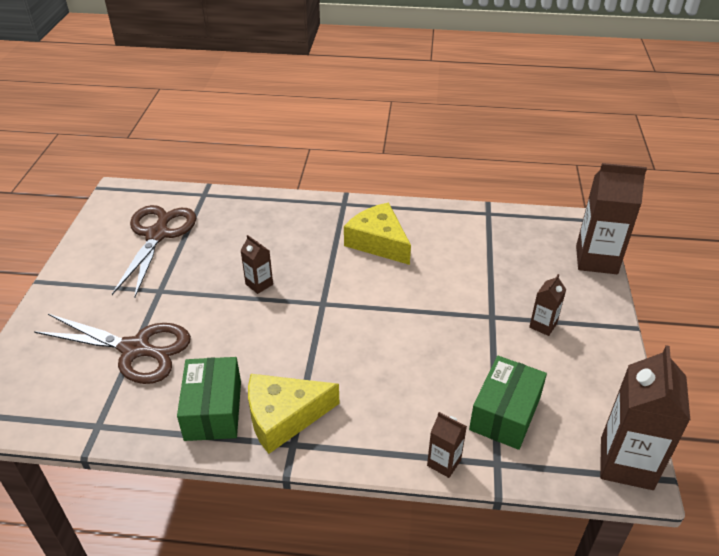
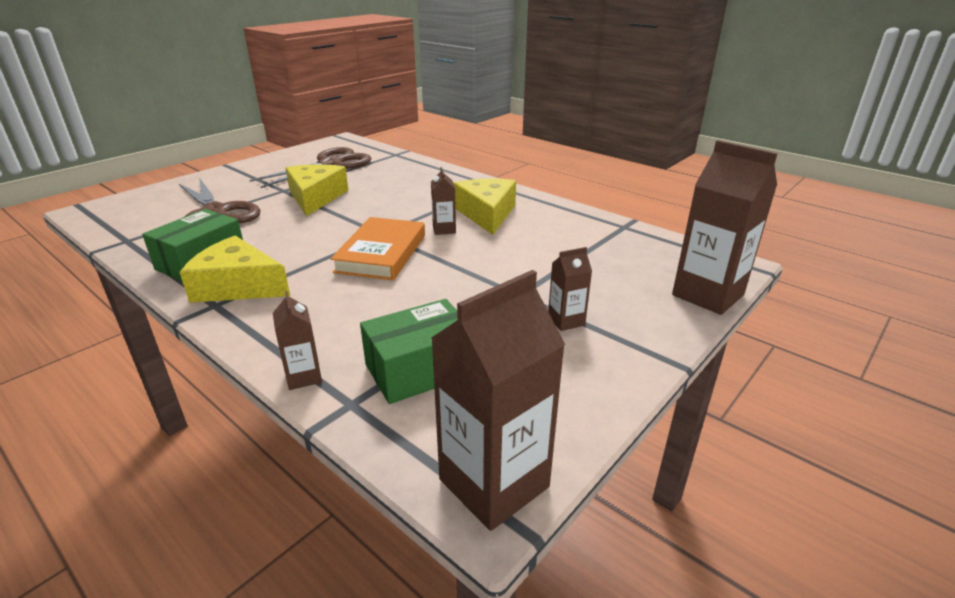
camera: 35 degrees right, 10 degrees down
brown carton [240,235,273,294] -> brown carton moved to [431,167,456,235]
none -> yellow cheese [285,164,348,216]
none -> orange book [331,217,425,280]

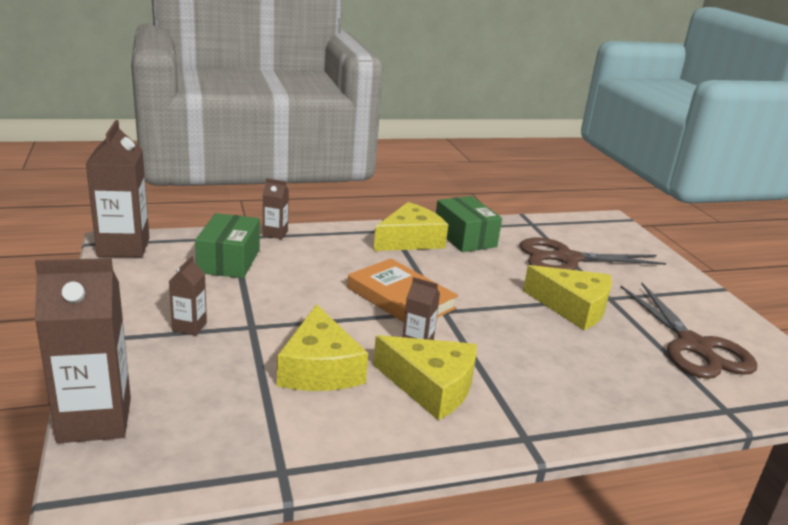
camera: 120 degrees right, 5 degrees down
none -> yellow cheese [277,304,368,391]

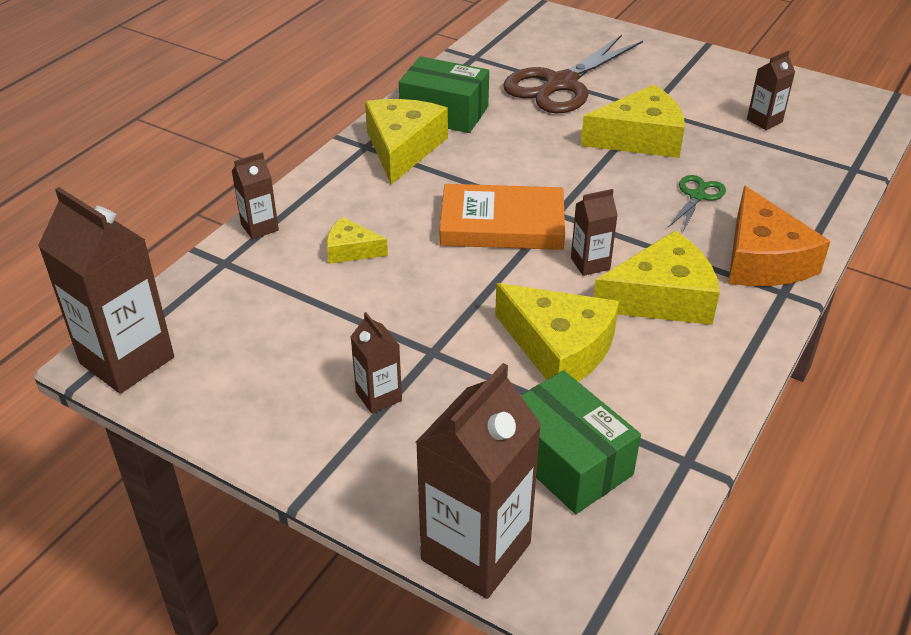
camera: 40 degrees left, 15 degrees up
green box [195,213,260,278] -> green box moved to [521,370,641,514]
brown scissors [620,282,757,379] -> brown carton [747,51,795,130]
none -> yellow cheese [327,217,388,264]
none -> green scissors [669,175,726,232]
none -> orange cheese [728,186,831,286]

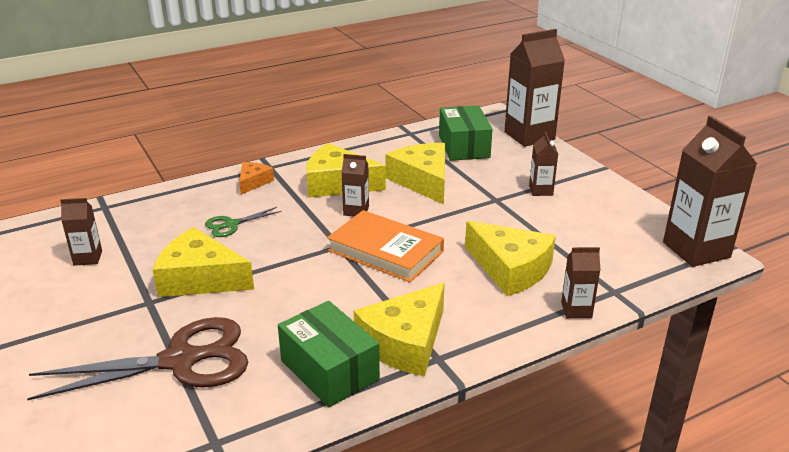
camera: 150 degrees left, 10 degrees down
yellow cheese [327,217,388,264] -> yellow cheese [465,221,556,296], size x1.88
orange cheese [728,186,831,286] -> orange cheese [239,162,274,195], size x0.53

